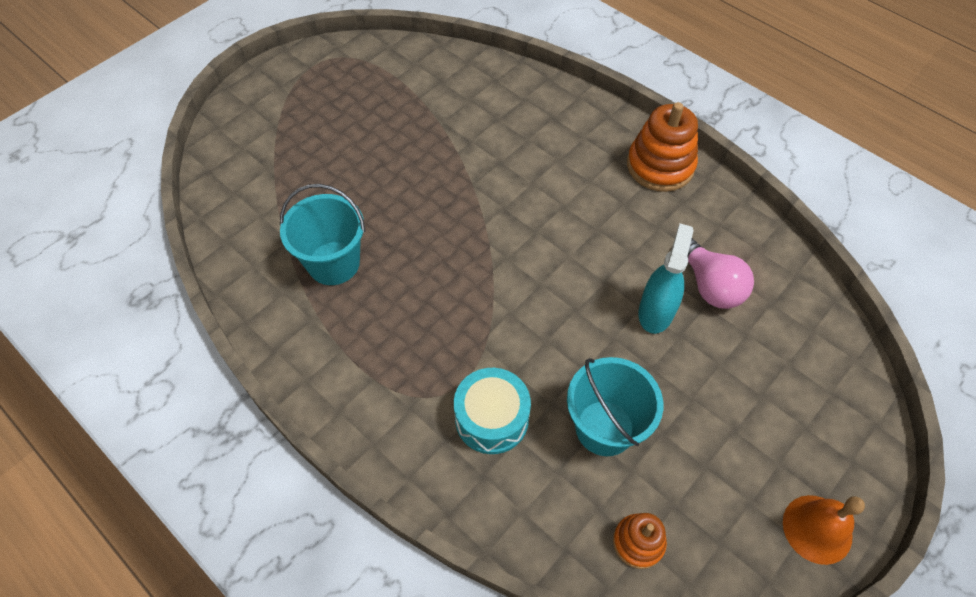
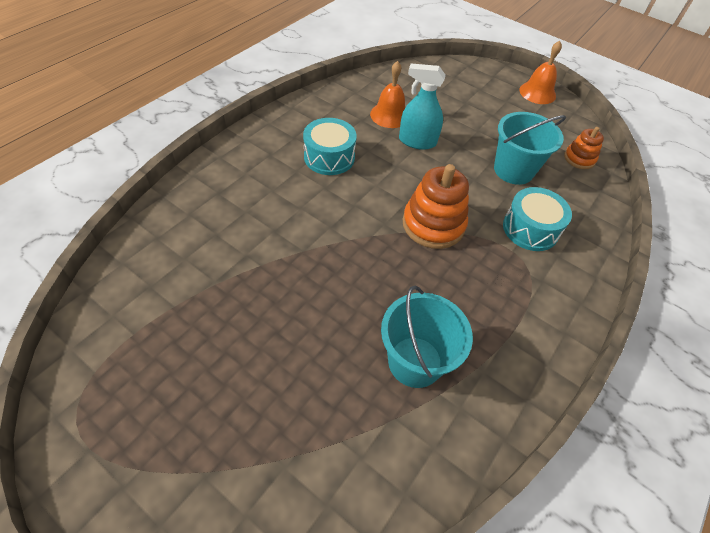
camera: 100 degrees left, 5 degrees down
orange stacking toy [627,102,698,192] -> orange stacking toy moved to [403,164,469,249]
pink light bulb [687,238,754,309] -> orange bell [370,61,405,128]
none -> turquoise drum [303,118,357,175]

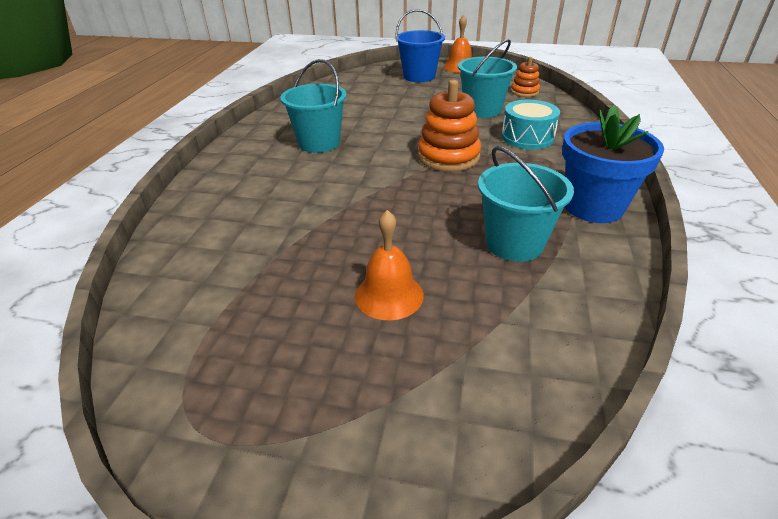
camera: 20 degrees left, 15 degrees down
turquoise drum [303,118,357,175] -> turquoise bucket [280,59,347,153]
orange bell [370,61,405,128] -> orange bell moved to [355,210,424,320]
turquoise spray bottle [399,63,446,150] -> none
none -> blue bucket [395,9,445,82]
none -> blue flower pot [562,105,664,223]

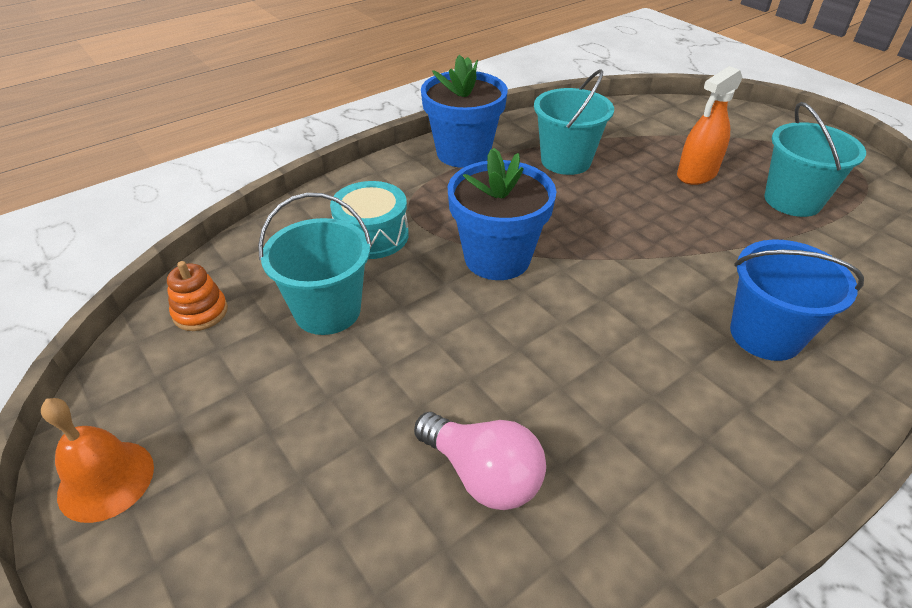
camera: 140 degrees left, 5 degrees up
turquoise bucket [280,59,347,153] -> turquoise bucket moved to [764,102,866,217]
orange bell [355,210,424,320] -> orange spray bottle [677,66,743,185]
blue bucket [395,9,445,82] -> blue bucket moved to [730,239,864,361]
orange stacking toy [418,80,481,172] -> blue flower pot [448,148,557,280]
none -> pink light bulb [414,412,546,510]

